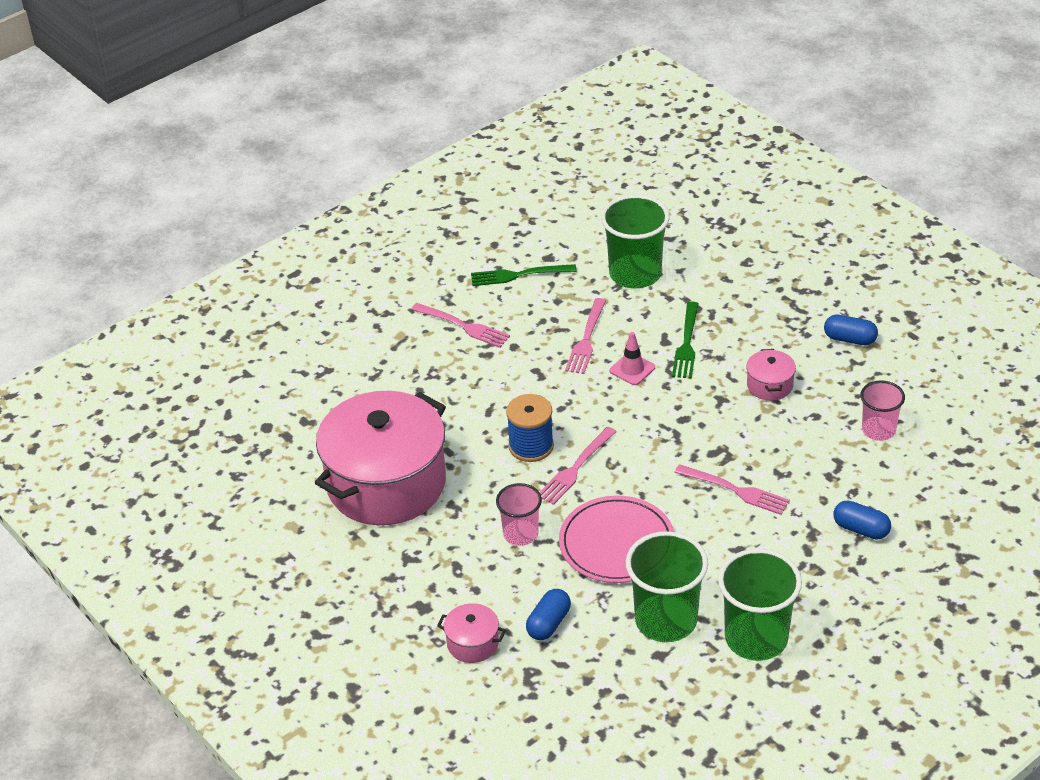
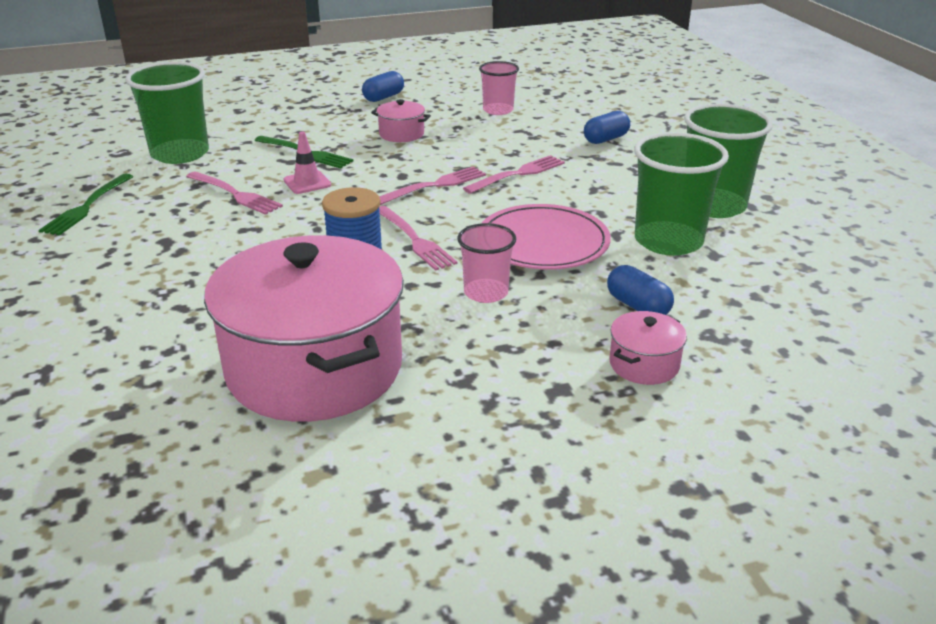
camera: 70 degrees left, 10 degrees down
pink fork [411,303,510,348] -> pink fork moved to [379,167,486,205]

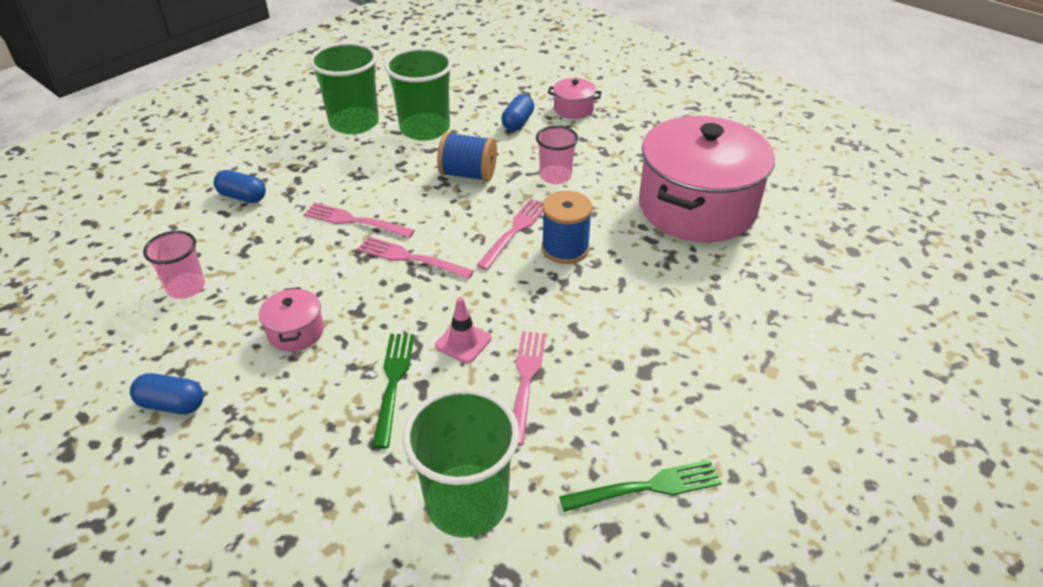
camera: 120 degrees left, 10 degrees up
pink plate [482,204,611,270] -> blue spool [437,132,497,182]

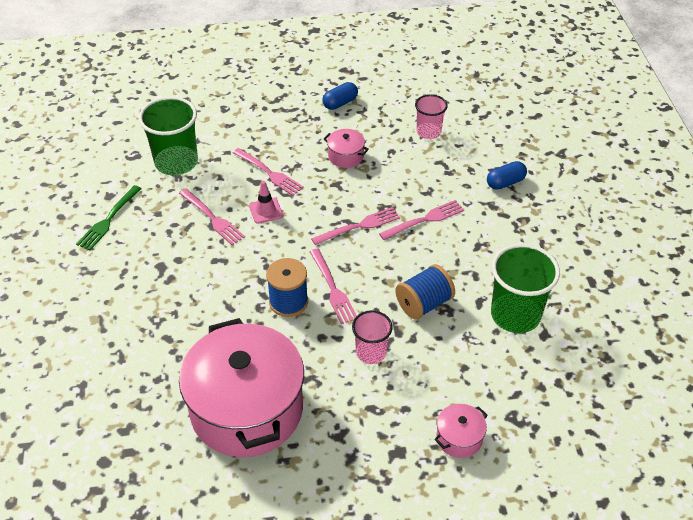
camera: 130 degrees right, 5 degrees up
green cup [309,42,379,134] -> none
green fork [372,334,414,449] -> pink fork [233,148,304,196]
blue capsule [501,94,534,131] -> none

